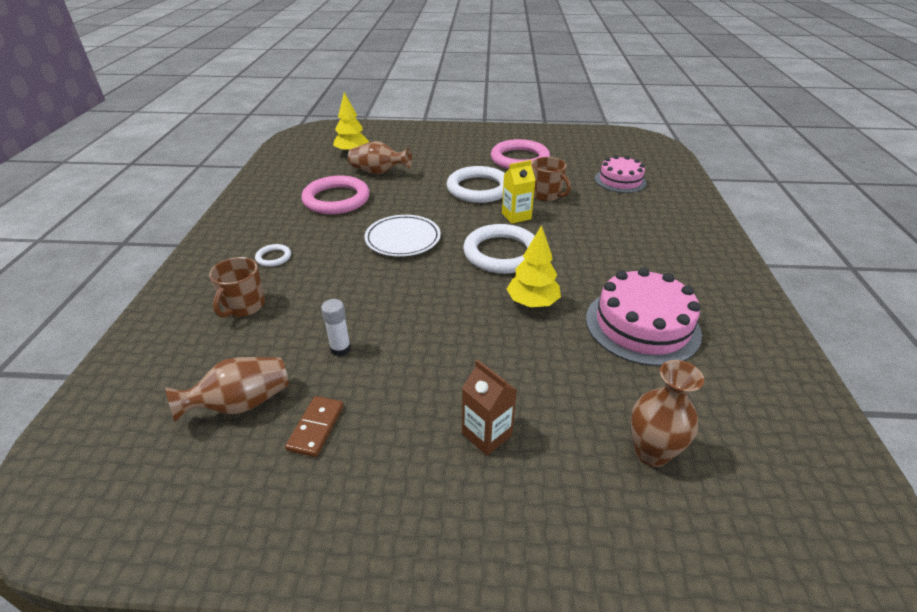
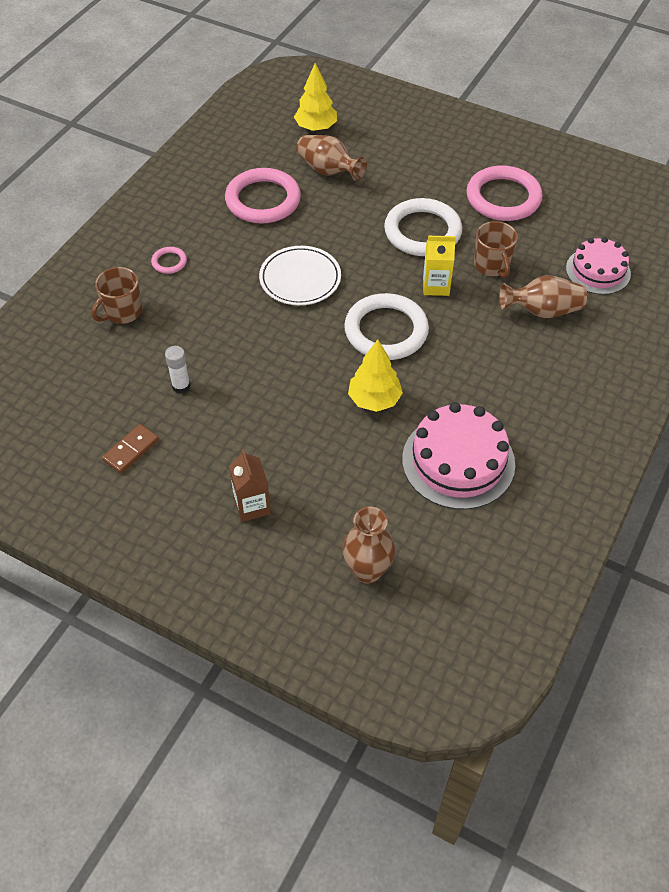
camera: 25 degrees right, 15 degrees up
brown vase [165,357,289,422] -> brown vase moved to [499,275,587,319]
white ring [255,244,291,267] -> pink ring [151,247,187,274]

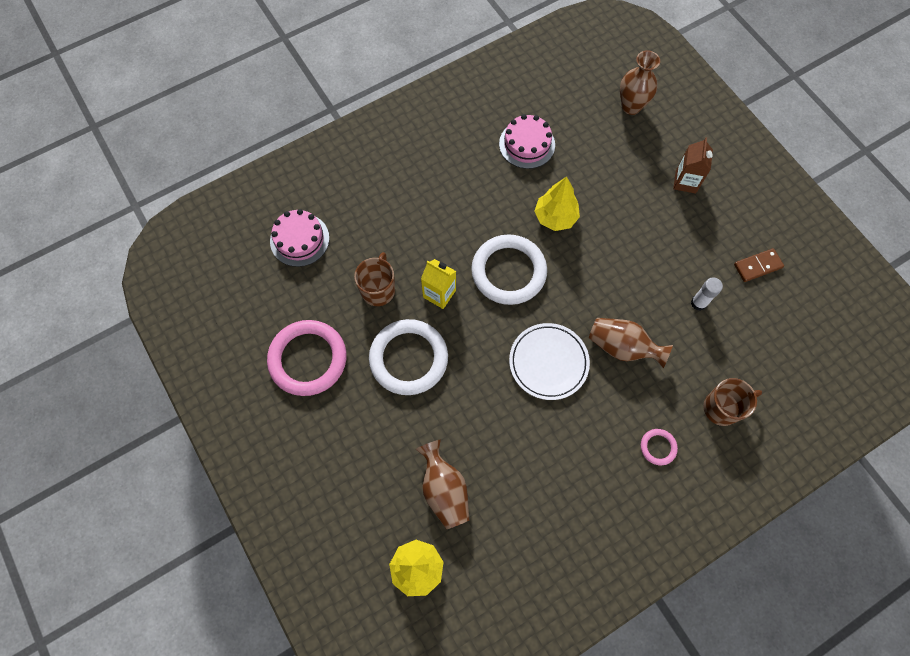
camera: 150 degrees left, 15 degrees up
pink ring [225,168,301,224] -> none
pink cake [402,402,515,510] -> pink cake [499,114,555,169], size x0.66
brown vase [499,275,587,319] -> brown vase moved to [589,318,673,369]

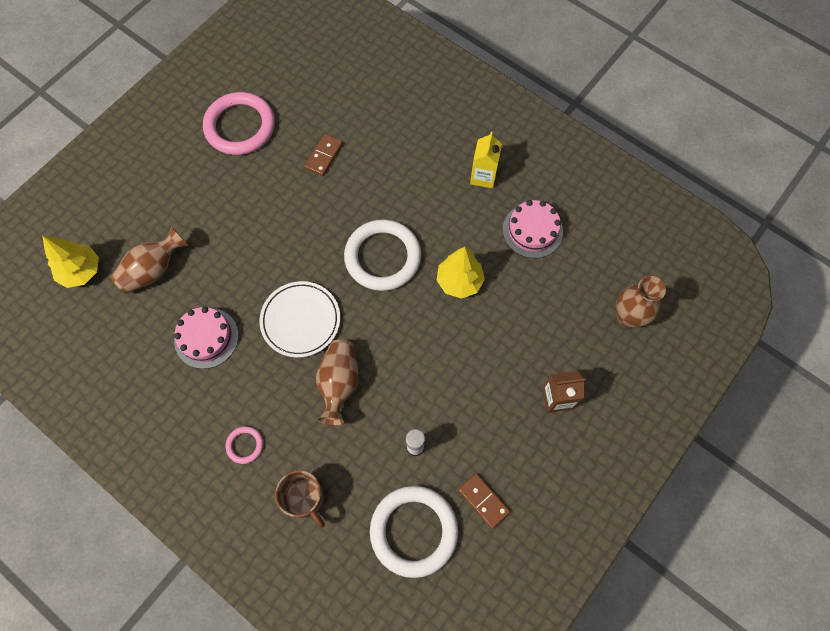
camera: 70 degrees right, 0 degrees up
pink cake [270,209,329,267] -> pink cake moved to [174,307,238,369]
brown mug [354,252,395,306] -> brown domino [305,134,343,176]
white ring [369,319,448,395] -> white ring moved to [370,486,458,578]
yellow carton [421,259,456,309] -> yellow carton moved to [470,132,502,189]

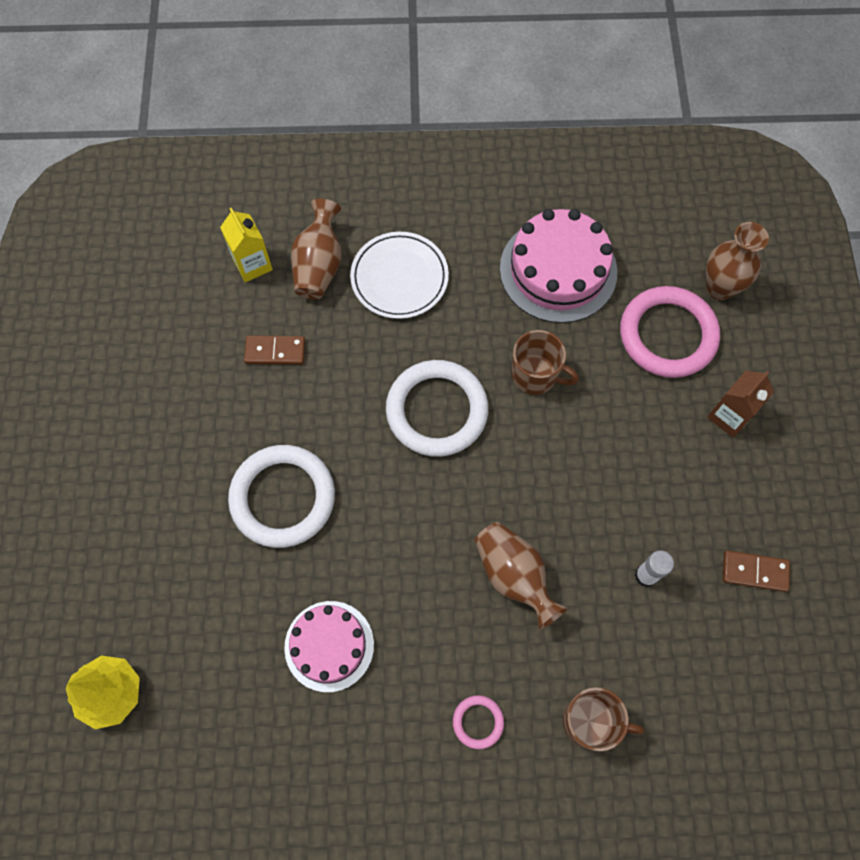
camera: 40 degrees left, 0 degrees up
brown vase [110,226,189,294] -> brown vase moved to [291,199,342,300]
pink ring [203,92,275,155] -> pink ring moved to [620,286,720,378]
white plate [259,281,340,358] -> white plate moved to [350,232,449,319]
brown domino [305,134,343,176] -> brown domino turned 75 degrees counterclockwise [244,335,305,365]
white ring [370,486,458,578] -> white ring moved to [228,445,335,548]
yellow tree [437,247,485,299] -> brown mug [512,330,579,395]
yellow carton [470,132,502,189] -> yellow carton moved to [220,208,273,282]
pink cake [503,200,563,258] -> pink cake [500,209,617,323], size x1.53

